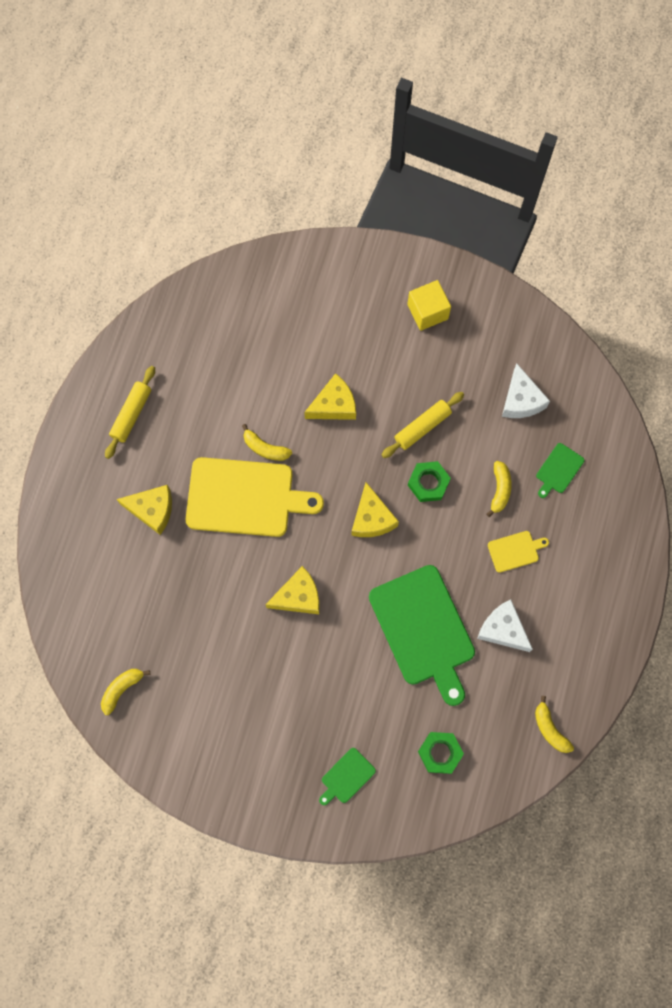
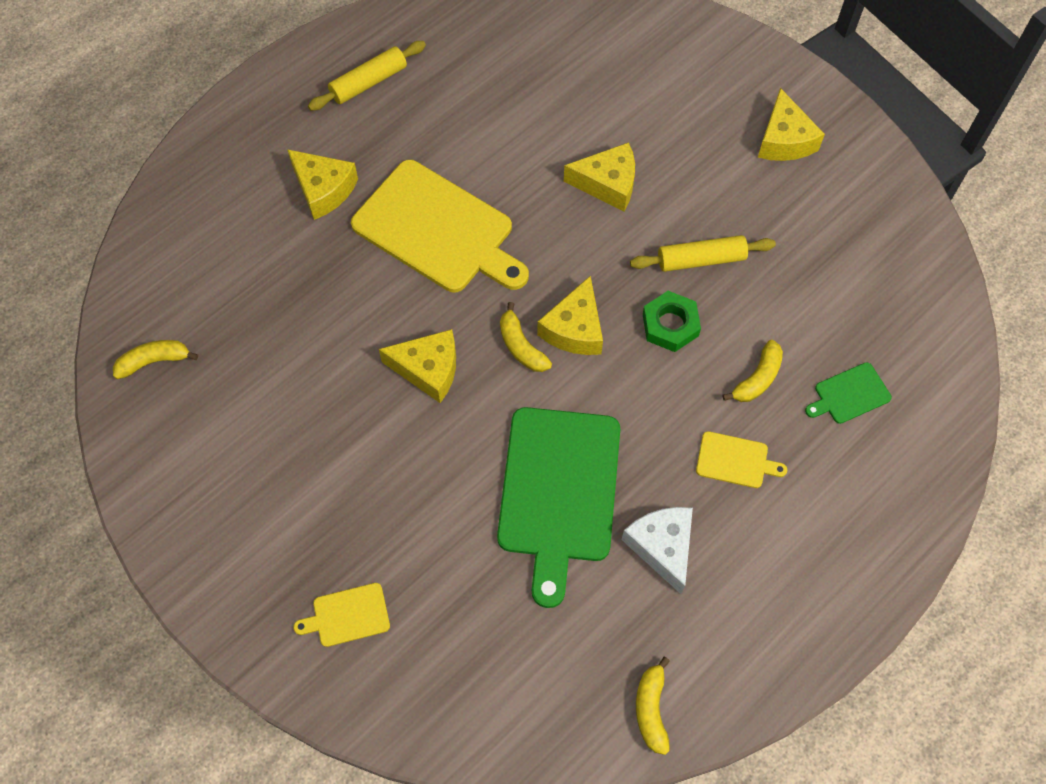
camera: 30 degrees right, 10 degrees down
yellow banana [242,424,292,461] -> yellow banana moved to [500,302,552,372]
green cutting board [319,748,376,805] -> yellow cutting board [293,583,390,647]
yellow cube [407,280,451,331] -> yellow cheese [758,88,825,161]
green nut [418,732,464,774] -> none
white cheese [502,364,550,418] -> none

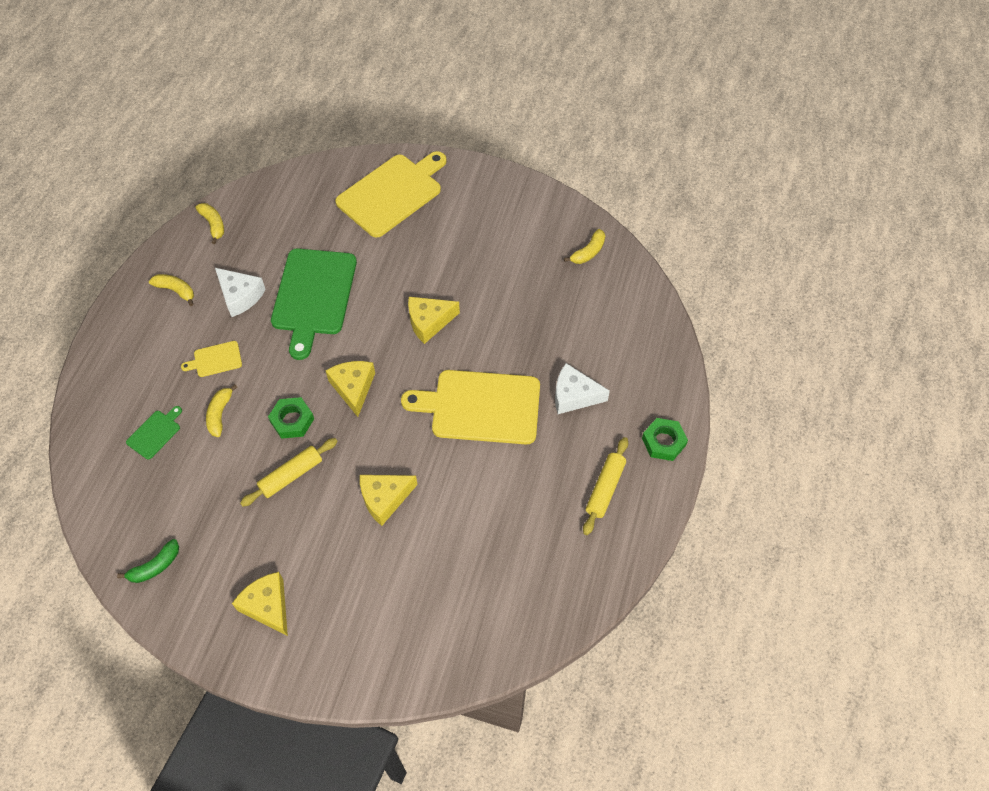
camera: 150 degrees right, 5 degrees down
yellow cheese [287,149,358,220] -> white cheese [555,363,610,414]
yellow cutting board [293,583,390,647] -> yellow cutting board [335,151,447,238], size x2.28
green cutting board [497,407,620,608] -> green cutting board turned 150 degrees counterclockwise [271,249,357,360]
yellow banana [500,302,552,372] -> yellow banana moved to [149,274,194,306]
none -> green banana [117,539,179,583]
none -> green nut [642,418,688,461]

